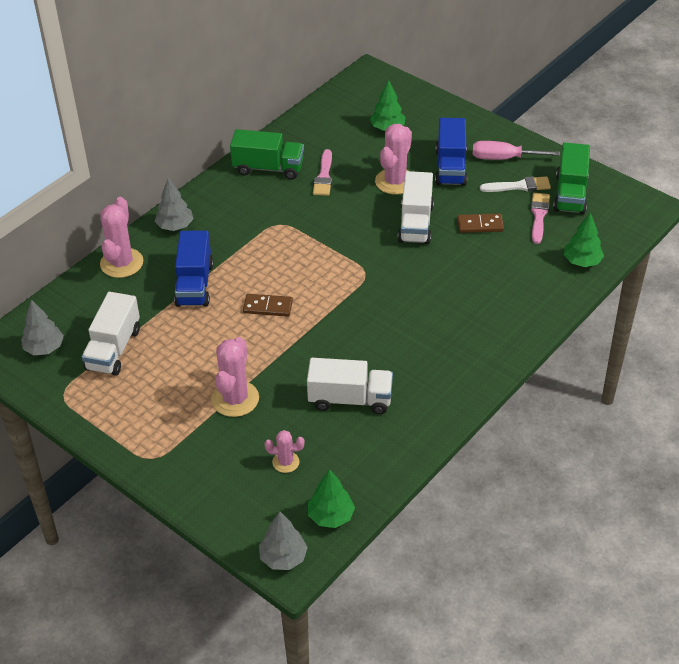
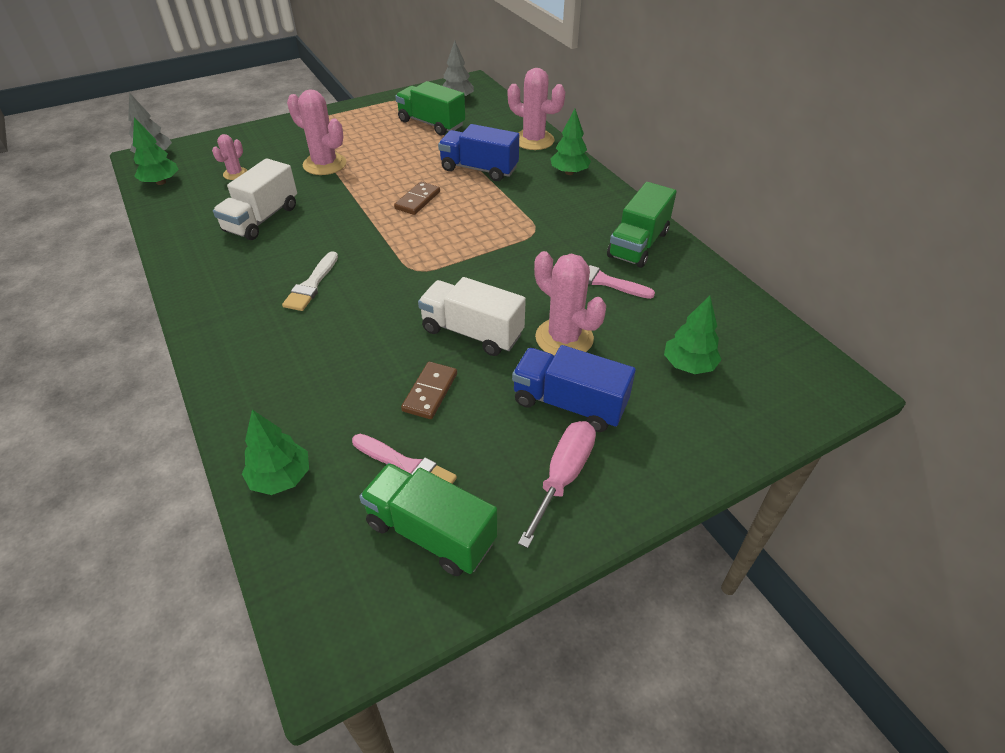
camera: 110 degrees right, 0 degrees up
white truck [82,292,140,376] -> green truck [395,81,465,135]
grey tree [155,178,193,231] -> green tree [550,109,591,175]
white brush [480,176,551,192] -> white brush moved to [282,251,338,311]

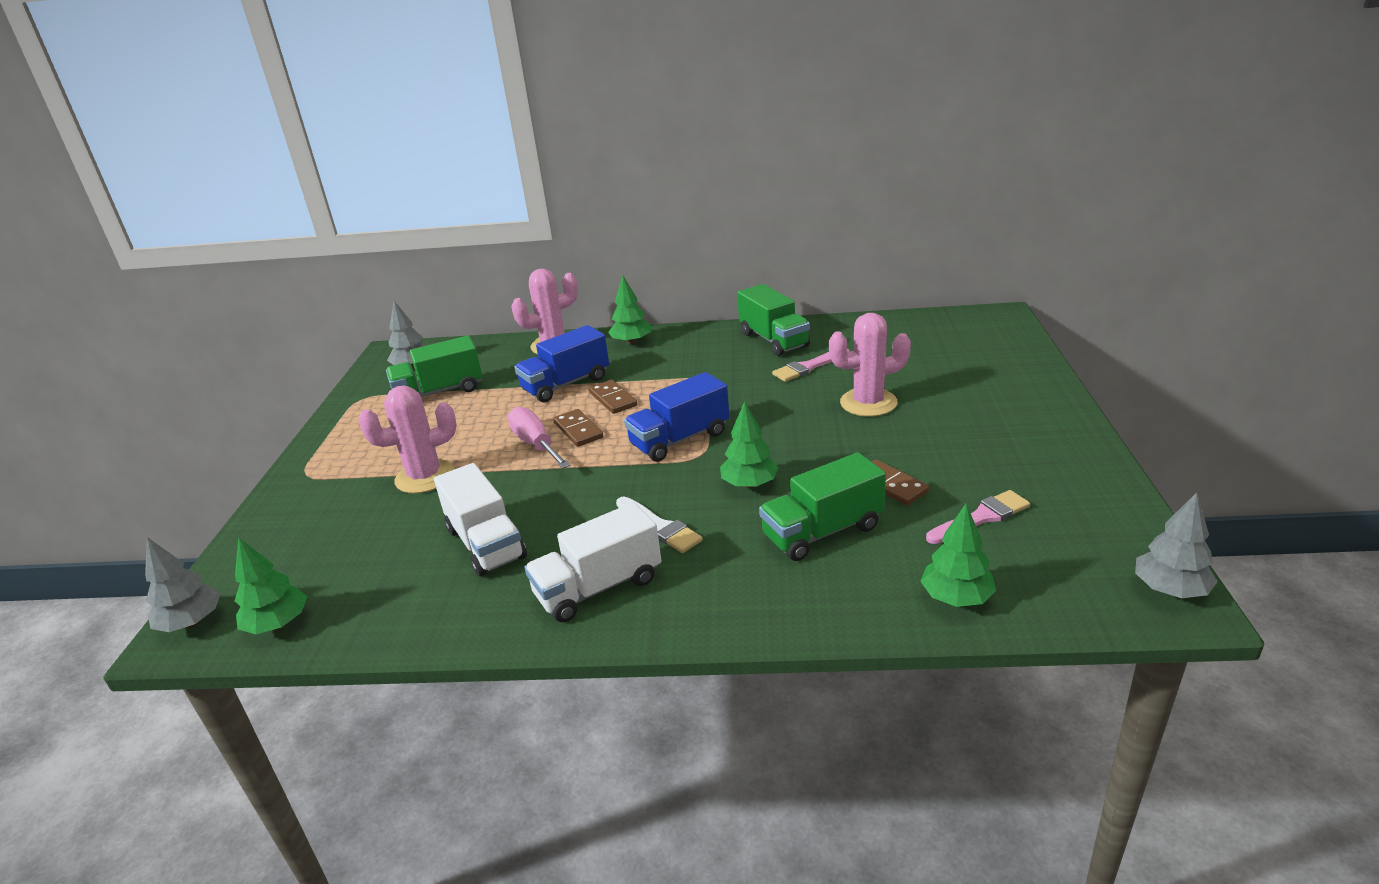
camera: 55 degrees left, 15 degrees down
pink cactus [212,134,247,180] -> none
green truck [359,463,497,576] -> green truck moved to [759,452,886,561]
white truck [418,277,526,356] -> white truck moved to [524,502,661,622]
blue truck [512,345,636,432] -> blue truck moved to [624,372,730,462]
pink screwdriver [518,421,596,548] -> pink screwdriver moved to [508,407,570,469]
green tree [664,295,722,374] -> green tree moved to [720,401,779,488]
none -> brown domino [589,380,637,414]
none -> grey tree [1135,492,1218,598]

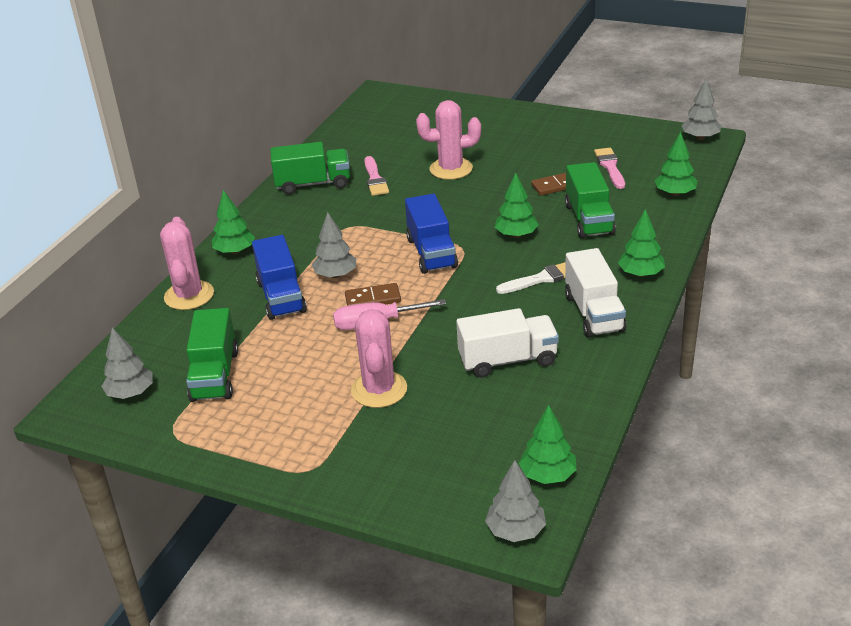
camera: 70 degrees left, 5 degrees up
brown domino [589,380,637,414] -> grey tree [312,212,356,278]
pink cactus [829,313,911,417] -> pink cactus turned 75 degrees clockwise [416,100,481,180]
none -> green tree [618,209,665,277]

